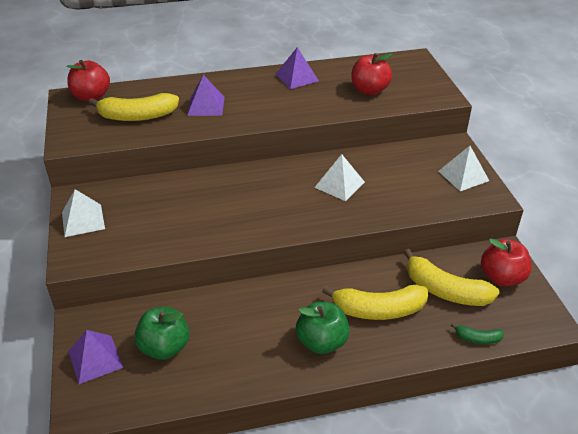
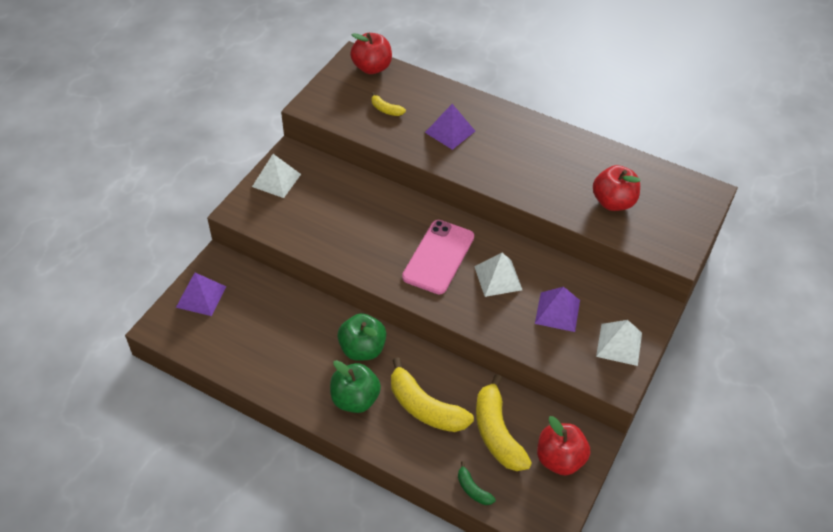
camera: 40 degrees right, 10 degrees up
yellow banana [89,93,179,121] -> yellow banana [371,92,406,116], size x0.48
green apple [134,307,189,360] -> green apple moved to [337,313,386,361]
purple pyramid [275,47,319,89] -> purple pyramid moved to [535,287,580,332]
none -> pink phone [402,220,474,294]

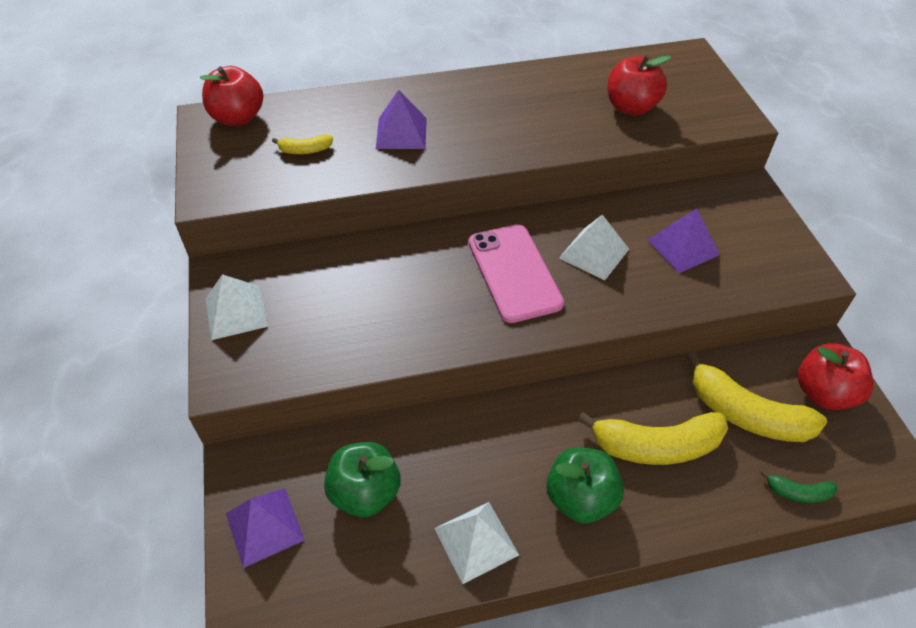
camera: 40 degrees left, 0 degrees up
green apple [337,313,386,361] -> green apple moved to [324,442,401,517]
white pyramid [596,320,642,366] -> white pyramid moved to [434,502,519,584]

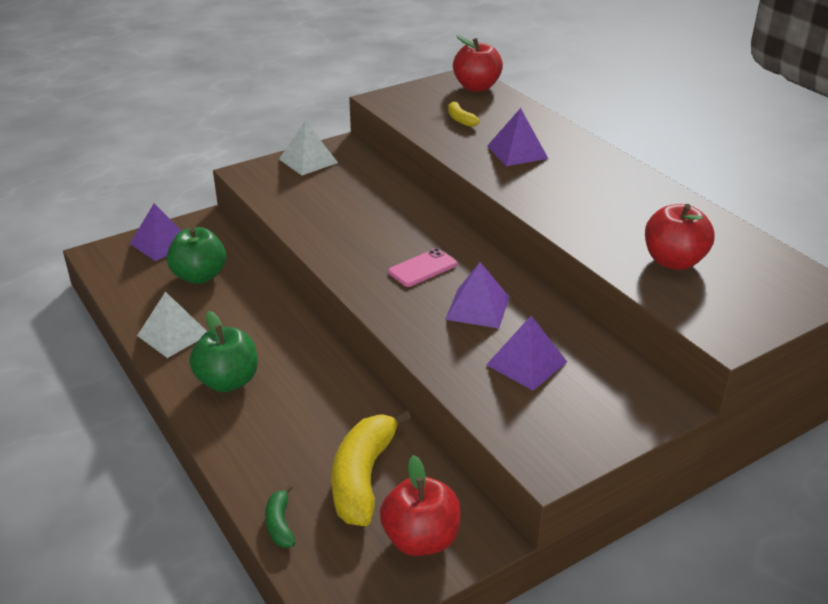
camera: 70 degrees right, 15 degrees down
pink phone [469,224,564,323] -> pink phone [388,248,457,287], size x0.57
white pyramid [559,215,629,281] -> purple pyramid [445,262,509,329]
yellow banana [577,412,728,465] -> none

